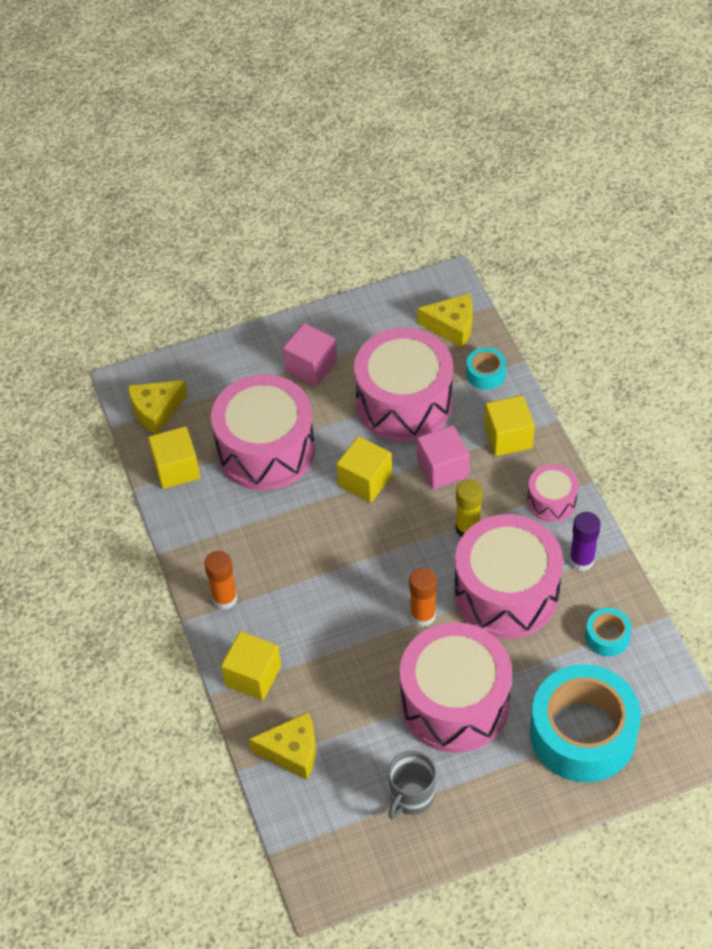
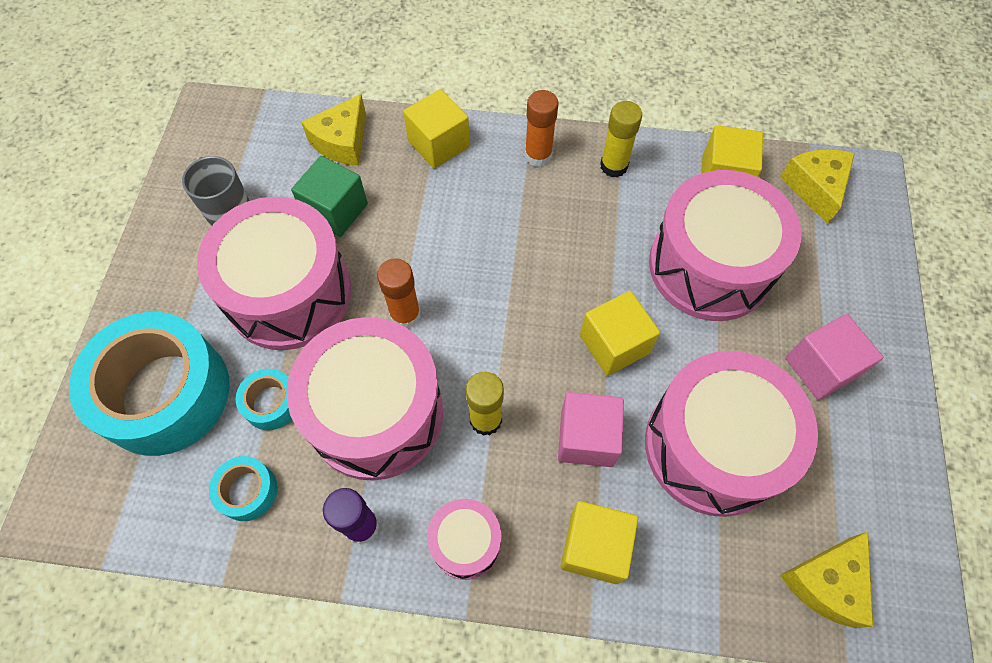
camera: 115 degrees right, 10 degrees up
turquoise tape [466,347,506,390] -> turquoise tape moved to [236,369,292,430]
none -> green cube [291,156,368,237]
none -> yellow glue stick [600,101,642,177]

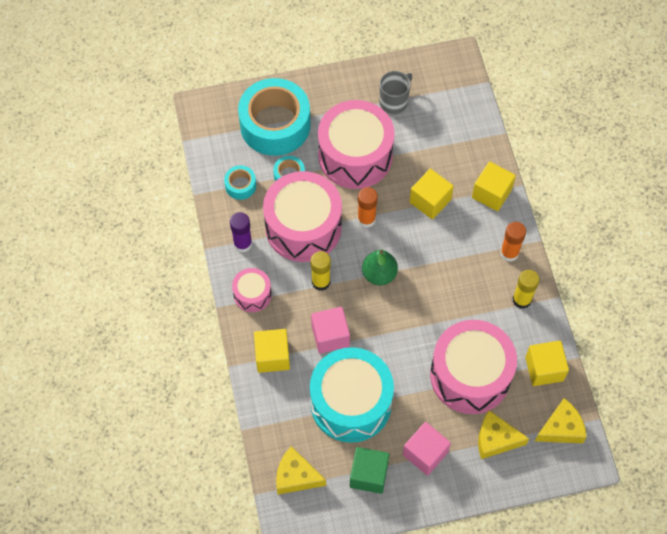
camera: 70 degrees right, 0 degrees up
green cube [291,156,368,237] -> green cube moved to [350,447,389,494]
yellow cheese [301,94,366,166] -> yellow cheese moved to [478,410,529,459]
yellow cube [580,291,660,376] -> yellow cube moved to [409,169,454,219]
pink drum [645,351,818,517] -> turquoise drum [310,347,394,443]
none -> green pear [362,249,398,285]

